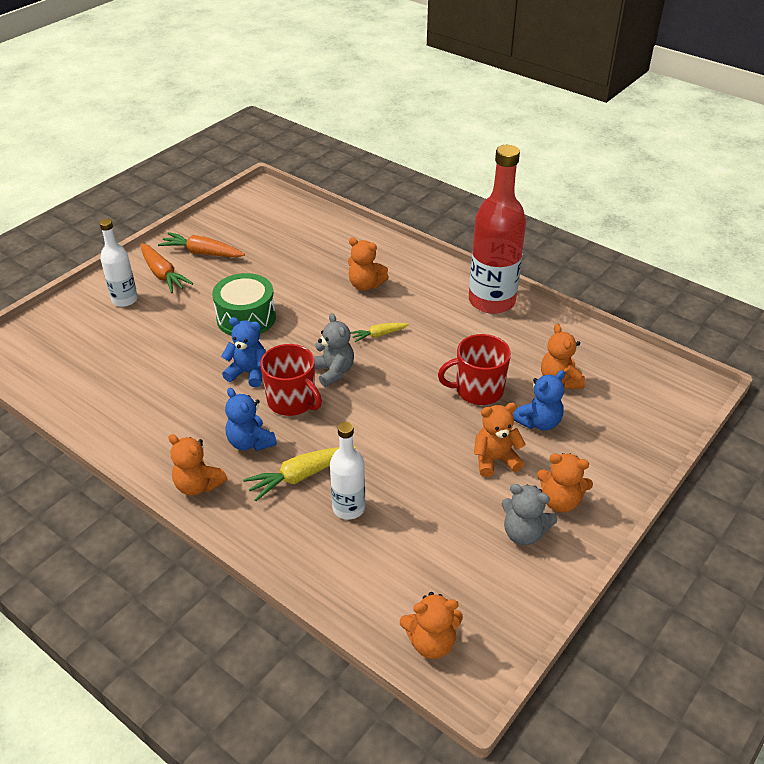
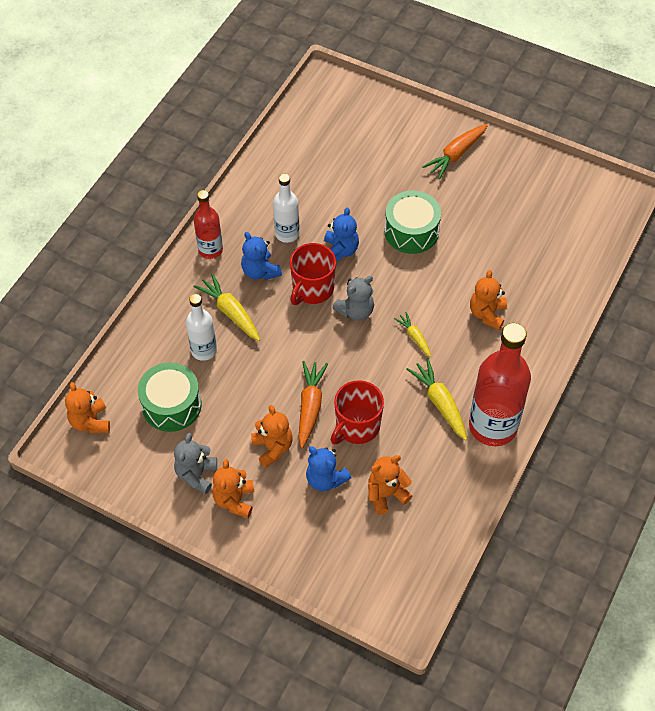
camera: 80 degrees right, 15 degrees up
white bottle [99,219,138,307] -> white bottle moved to [273,174,300,243]
orange carrot [158,232,245,258] -> orange carrot moved to [298,361,328,448]
orange teddy bear [168,434,228,496] -> red bottle [194,190,223,259]
blue teddy bear [225,388,277,451] -> blue teddy bear turned 75 degrees counterclockwise [241,232,282,280]
red mug [438,334,511,405] -> red mug turned 120 degrees counterclockwise [331,380,384,444]
none -> green drum [138,362,201,432]
none -> yellow carrot [406,358,467,441]

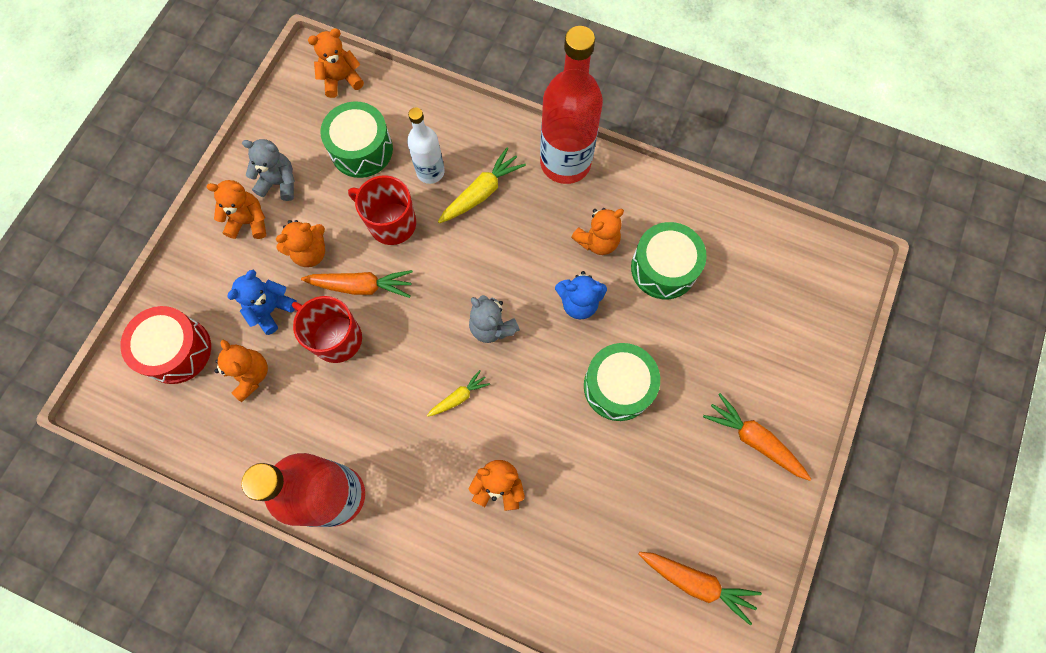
camera: 85 degrees right, 15 degrees up
red bottle [194,190,223,259] -> red bottle [540,26,603,184], size x1.82
blue teddy bear [241,232,282,280] -> none
white bottle [273,174,300,243] -> orange teddy bear [571,208,624,255]
red mug [290,243,336,305] -> red mug moved to [348,175,416,245]
yellow carrot [406,358,467,441] -> none
none -> red drum [120,306,211,384]
none -> green drum [631,222,707,299]
none -> orange carrot [638,552,762,625]

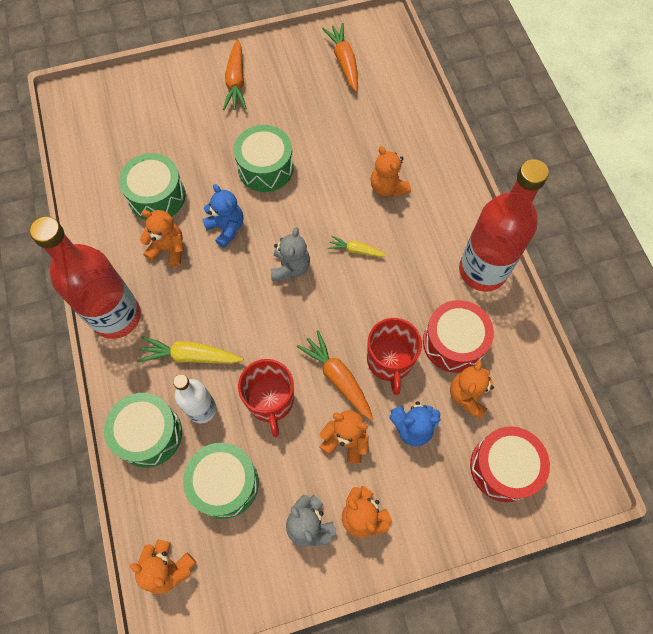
camera: 130 degrees left, 5 degrees down
none -> green drum [104,393,182,468]
none -> red drum [423,300,494,373]

